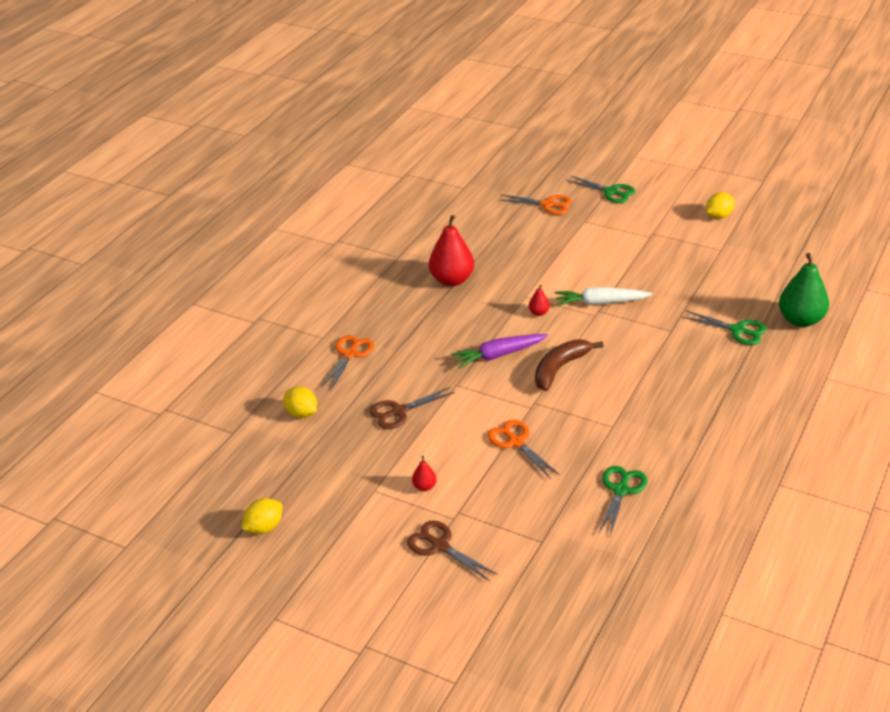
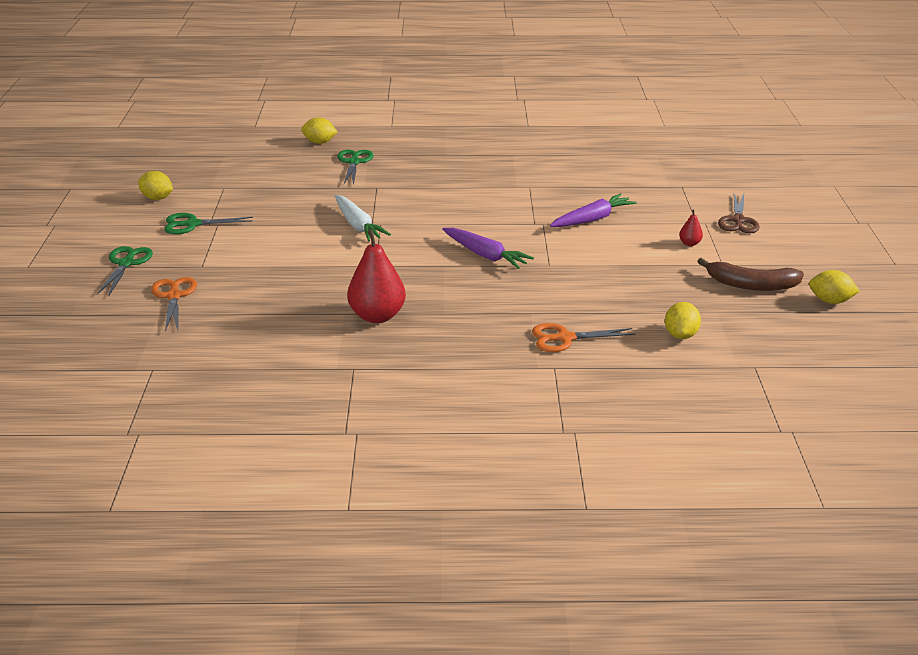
camera: 120 degrees left, 5 degrees down
brown scissors [369,387,455,429] -> none
orange scissors [487,420,560,479] -> purple carrot [550,193,637,227]
red pear [529,285,550,316] -> none
brown banana [535,339,604,391] -> brown banana moved to [697,258,804,291]
green scissors [598,466,648,536] -> green scissors moved to [164,213,253,234]
green pear [779,253,829,327] -> yellow lemon [301,117,337,144]

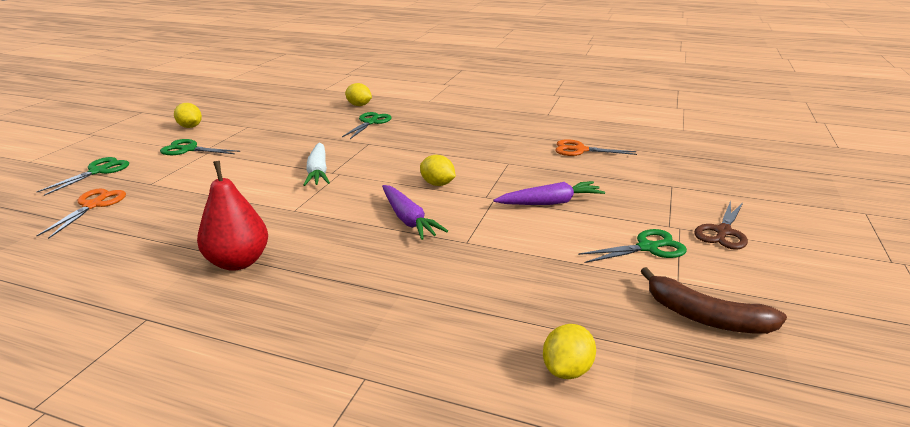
camera: 20 degrees right, 5 degrees down
orange scissors [532,323,636,352] -> orange scissors moved to [555,139,637,156]
red pear [679,209,703,246] -> green scissors [578,229,687,263]
yellow lemon [809,270,860,304] -> yellow lemon moved to [420,155,456,186]

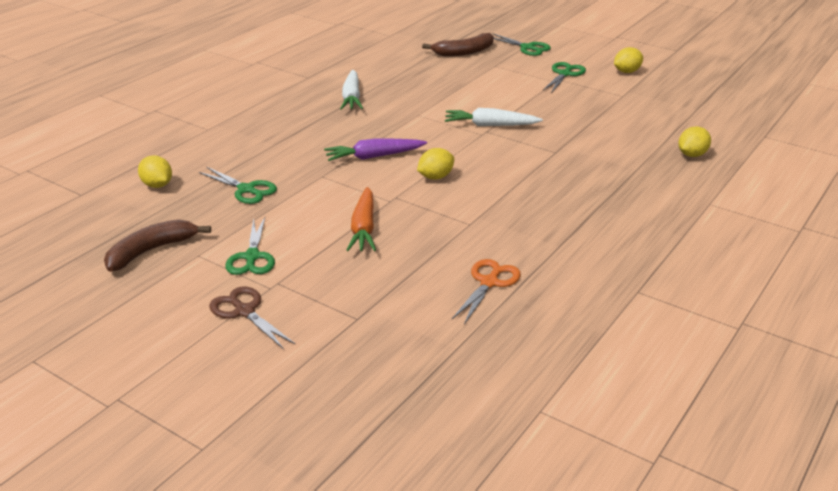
camera: 105 degrees right, 5 degrees up
orange scissors [37,188,126,239] -> brown banana [422,33,494,56]
red pear [197,161,268,271] -> white carrot [340,70,363,110]
green scissors [342,112,392,139] -> green scissors moved to [199,167,277,204]
purple carrot [493,181,605,205] -> orange carrot [347,187,376,251]

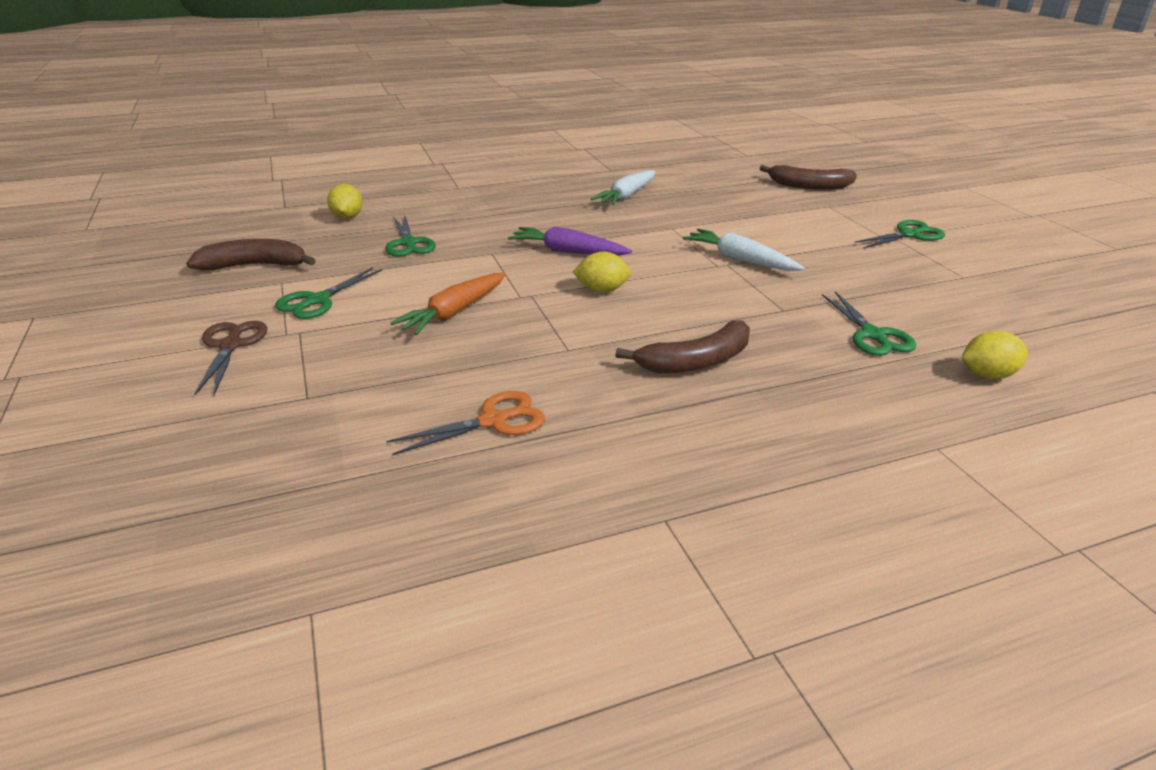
camera: 35 degrees right, 0 degrees up
green scissors [492,33,551,56] -> green scissors moved to [822,291,916,356]
yellow lemon [614,47,643,73] -> none
none -> brown banana [615,320,750,373]

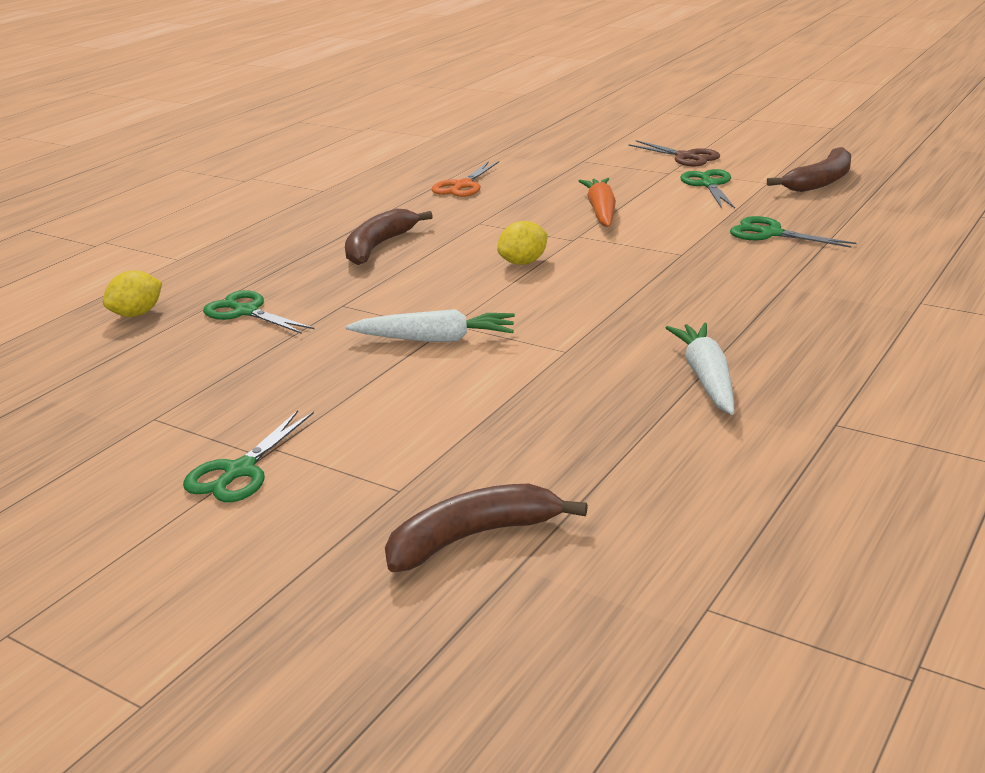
camera: 145 degrees right, 5 degrees down
yellow lemon [327,184,363,219] -> none
purple carrot [508,227,632,256] -> none

